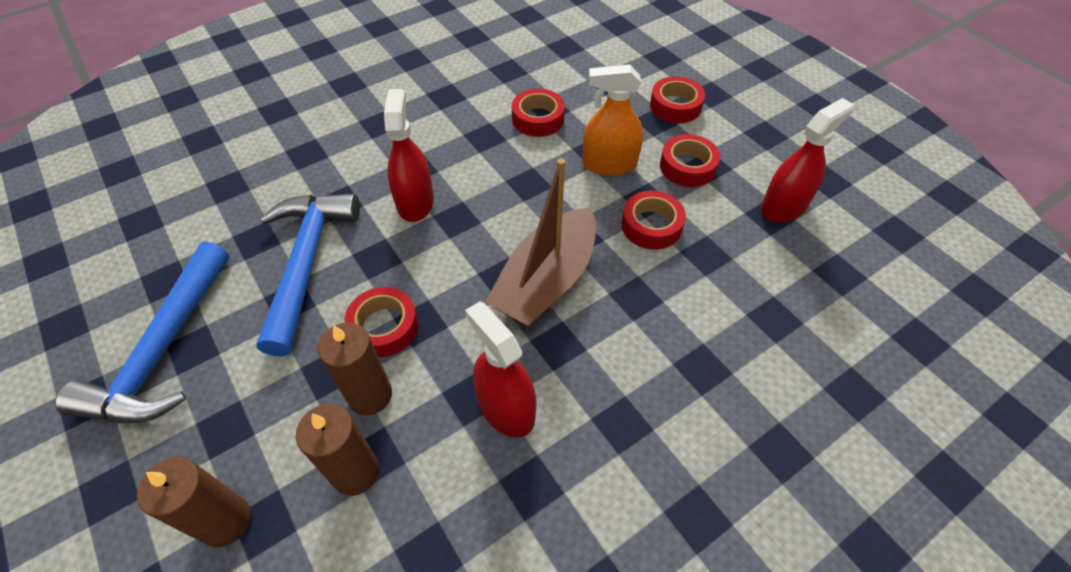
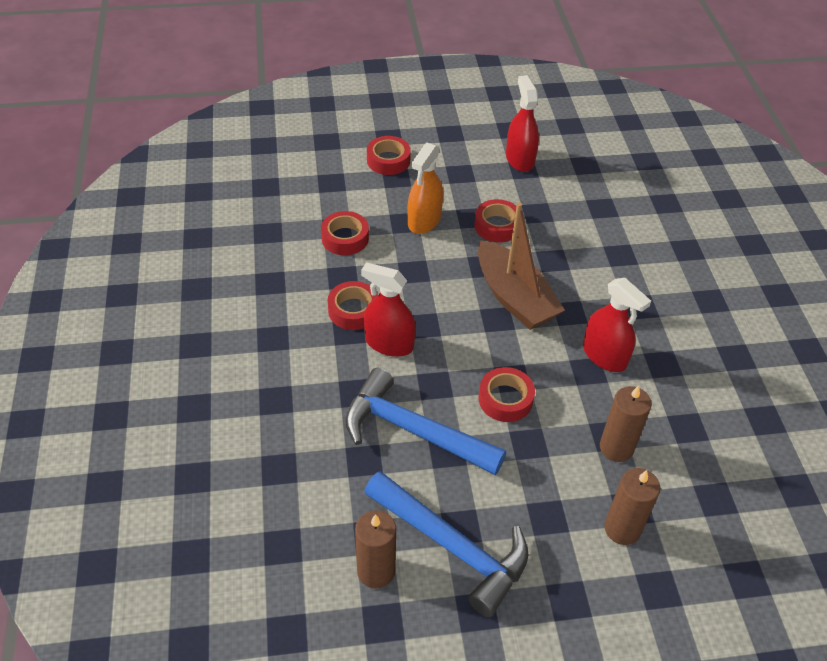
camera: 65 degrees left, 5 degrees down
brown candle [318,322,392,415] -> brown candle moved to [355,510,396,588]
red spray bottle [465,301,536,438] -> red spray bottle turned 120 degrees counterclockwise [583,278,651,372]
red tape [660,134,720,187] -> red tape moved to [328,281,378,330]

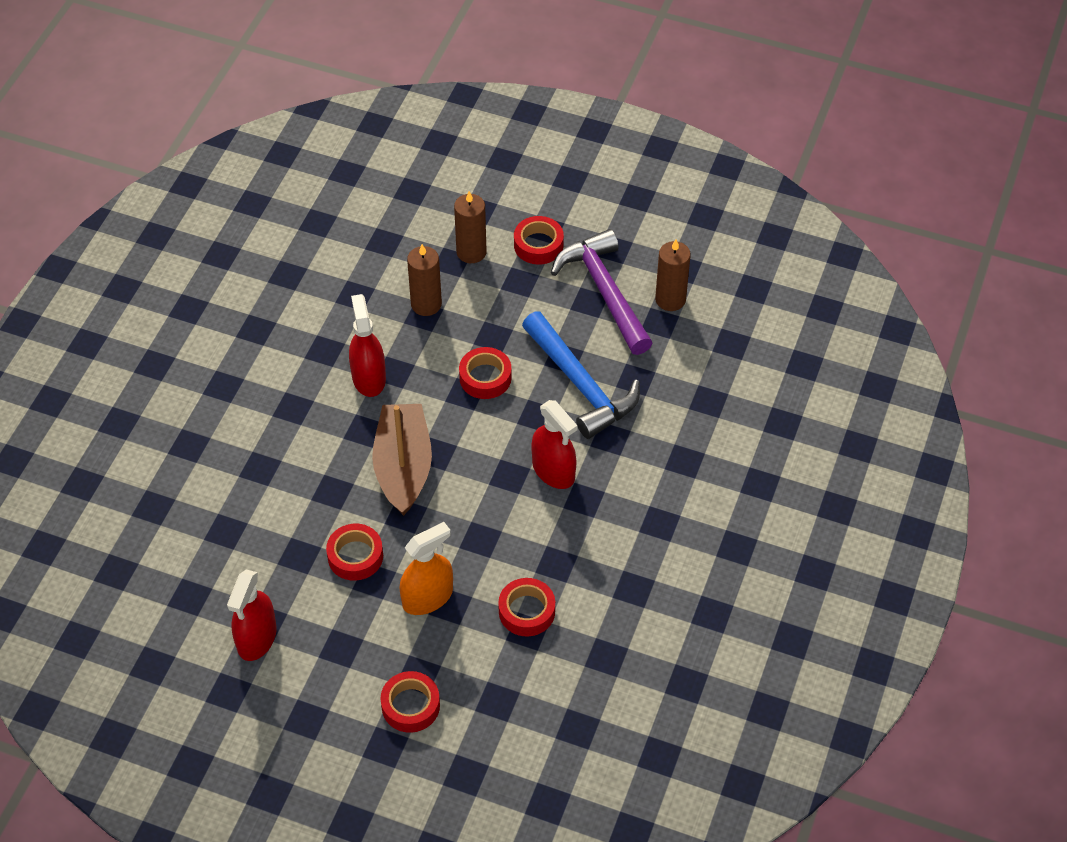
camera: 150 degrees left, 5 degrees up
red tape [328,281,378,330] -> red tape moved to [514,216,564,265]
blue hammer [364,471,528,617] -> purple hammer [551,229,652,355]

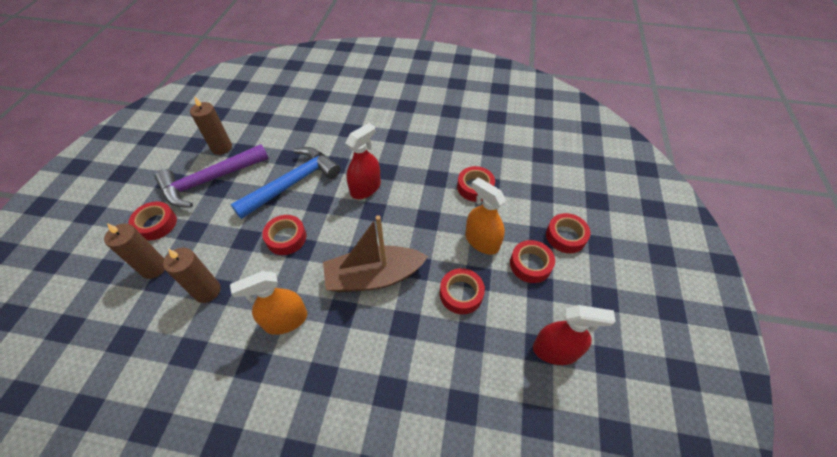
camera: 100 degrees left, 0 degrees up
red spray bottle [349,294,386,397] -> orange spray bottle [230,271,307,335]
none -> red tape [510,240,555,283]

